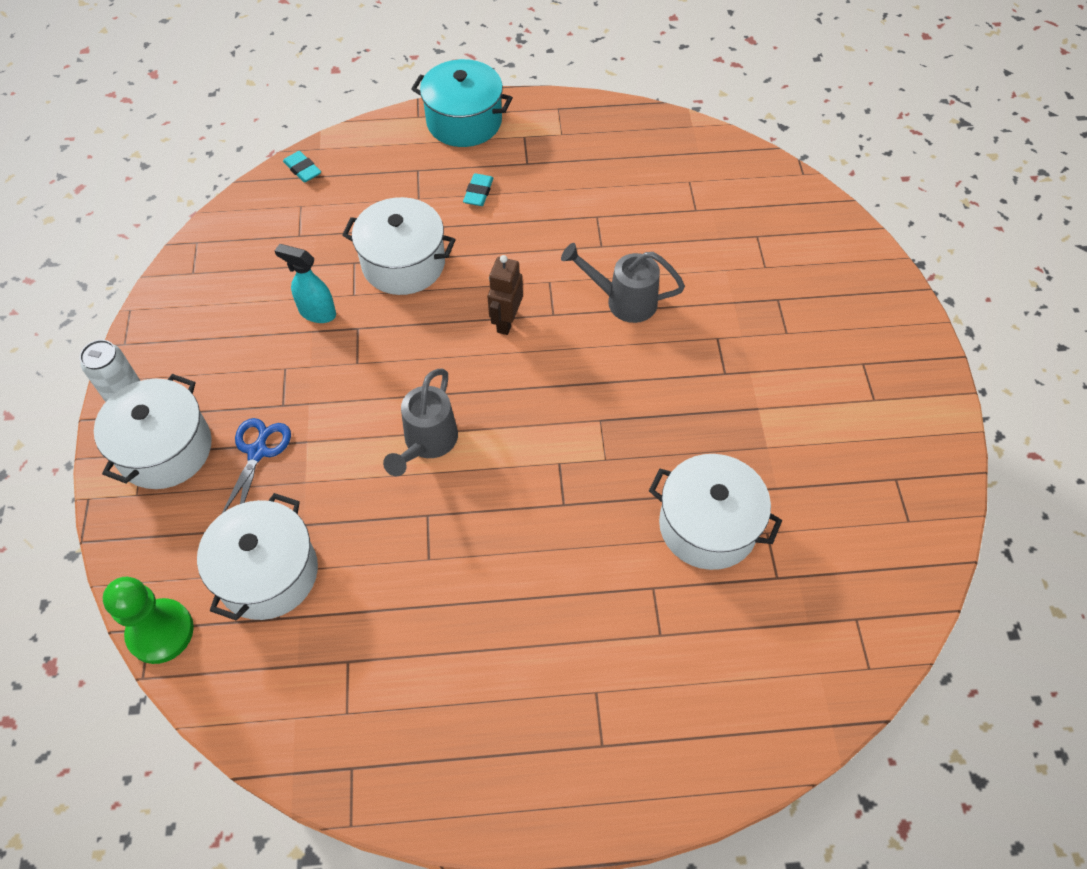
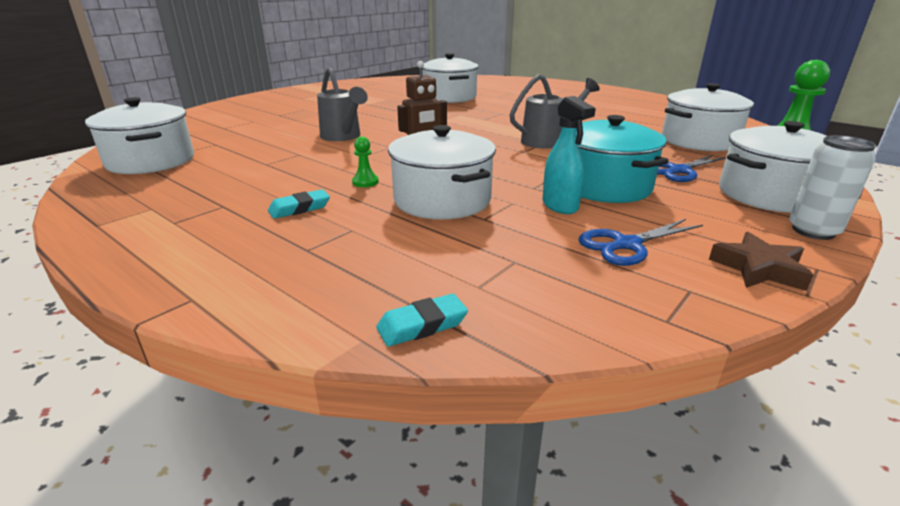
camera: 135 degrees left, 30 degrees down
turquoise eraser [283,151,321,183] -> turquoise eraser turned 60 degrees clockwise [376,294,468,347]
turquoise pot [411,59,513,147] -> turquoise pot moved to [576,115,669,203]
none -> white pot [85,97,194,174]
none -> green pawn [352,137,379,187]
none -> blue scissors [579,219,703,266]
none -> brown star [709,232,813,291]

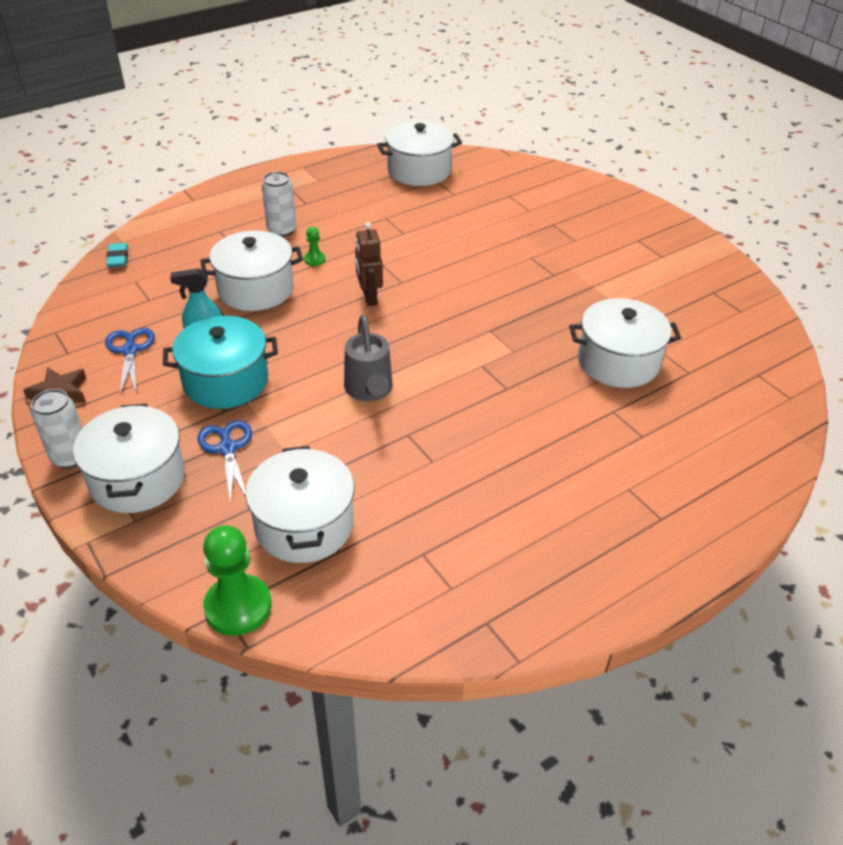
camera: 105 degrees right, 15 degrees up
turquoise eraser [268,189,330,219] -> white can [262,172,296,237]
grey watering can [317,67,368,141] -> none

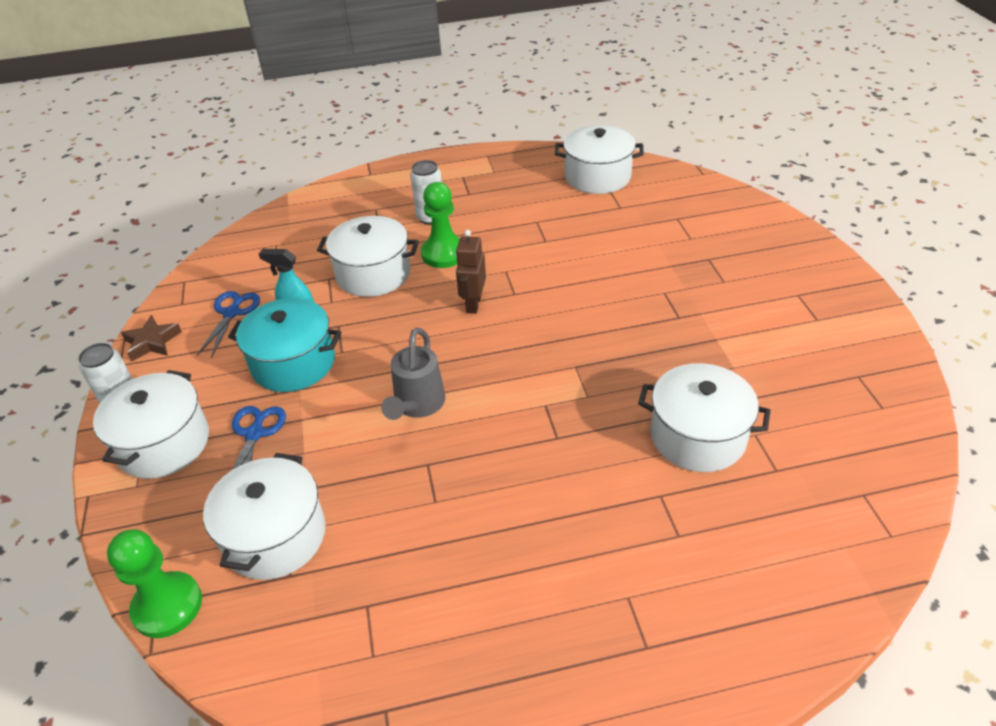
camera: 25 degrees right, 0 degrees up
turquoise eraser [106,243,128,267] -> none
green pawn [304,227,325,266] -> green pawn [421,182,460,268], size x2.12

